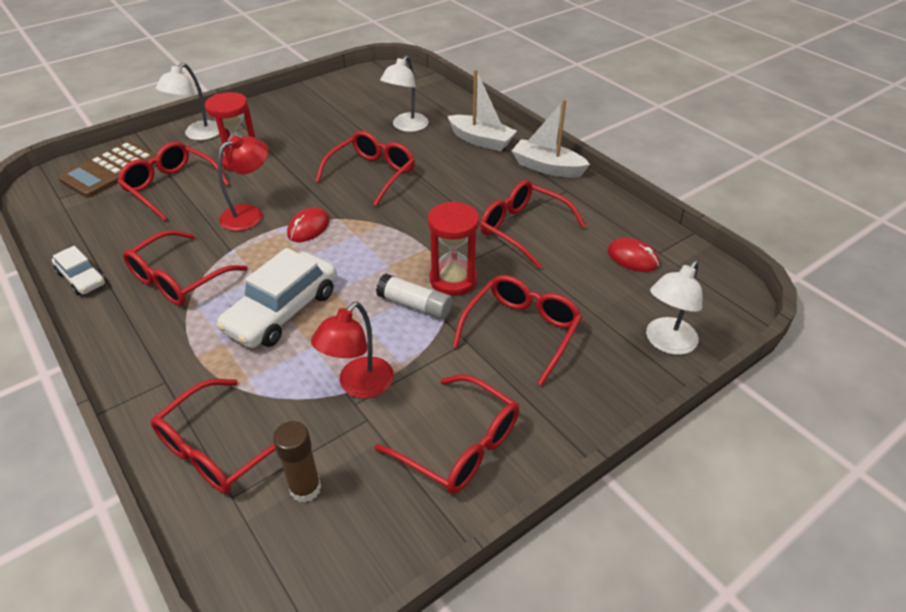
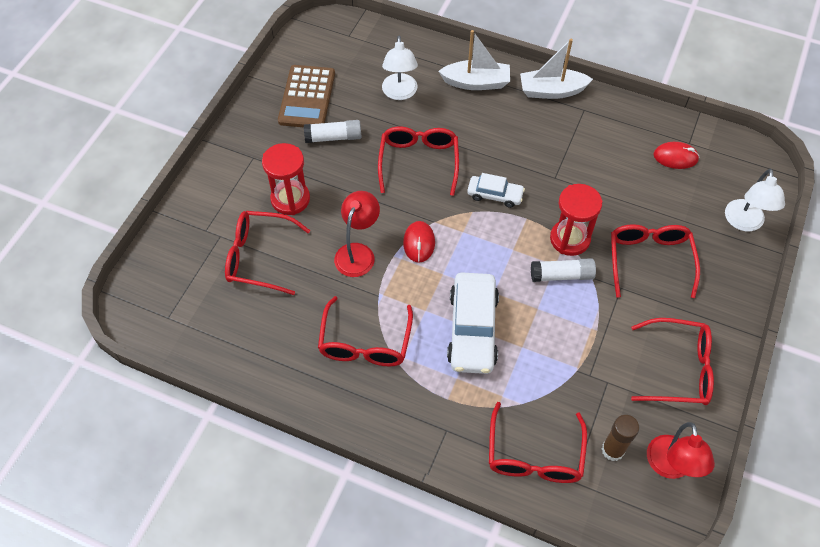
camera: 30 degrees left, 15 degrees up
white car [52,246,106,295] -> white car moved to [467,173,525,208]
brown calculator [58,141,156,198] -> brown calculator moved to [278,65,335,127]
white lamp [156,63,219,140] -> none
red lamp [311,302,394,398] -> red lamp moved to [647,422,715,479]
red glasses [480,180,586,269] -> none
none -> white glue stick [304,120,361,143]

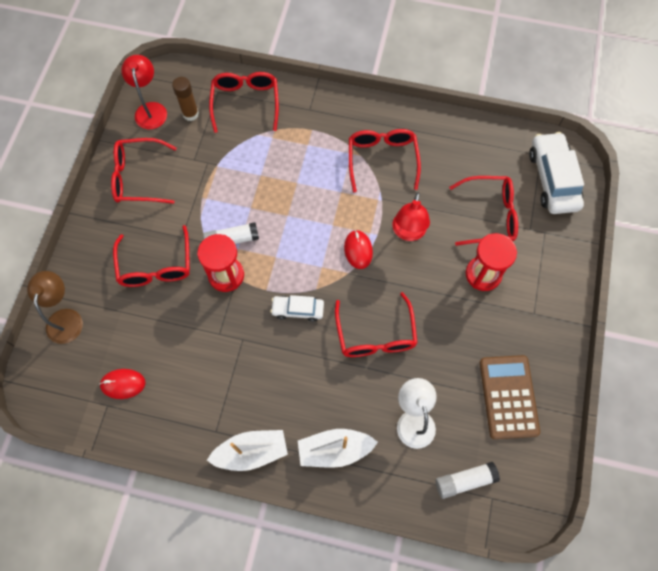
camera: 170 degrees right, 10 degrees up
white glue stick [304,120,361,143] -> white glue stick moved to [435,462,500,499]
white car [447,272,499,374] -> white car moved to [529,132,584,214]
white lamp [725,169,785,231] -> brown lamp [27,271,83,344]

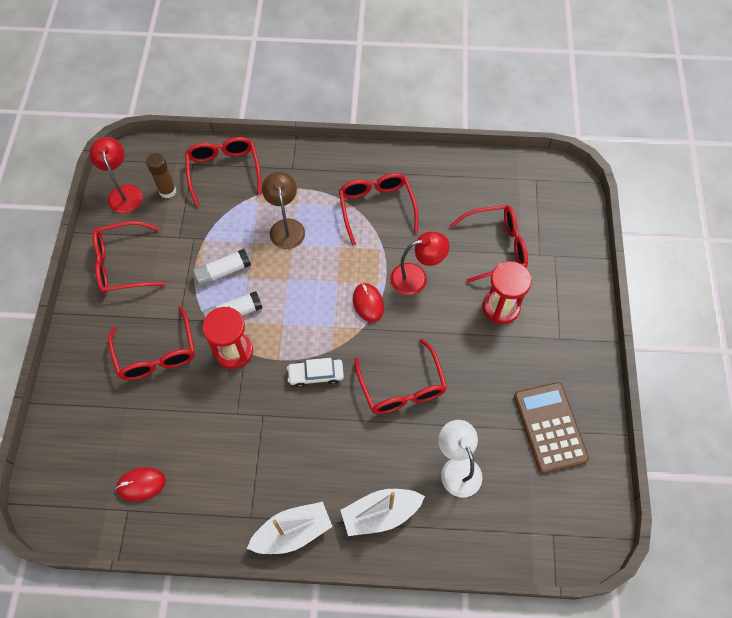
camera: 10 degrees left, 5 degrees down
brown lamp [27,271,83,344] -> brown lamp moved to [262,172,305,249]
red lamp [393,192,430,241] -> red lamp turned 105 degrees counterclockwise [390,232,449,295]
white glue stick [435,462,500,499] -> white glue stick moved to [193,249,251,286]
white car [529,132,584,214] -> none

